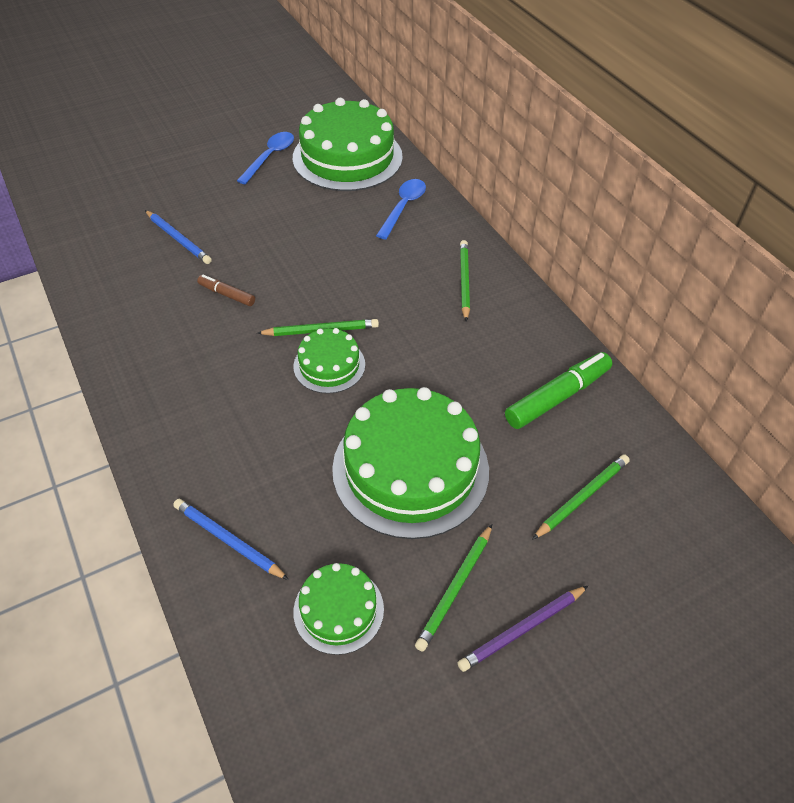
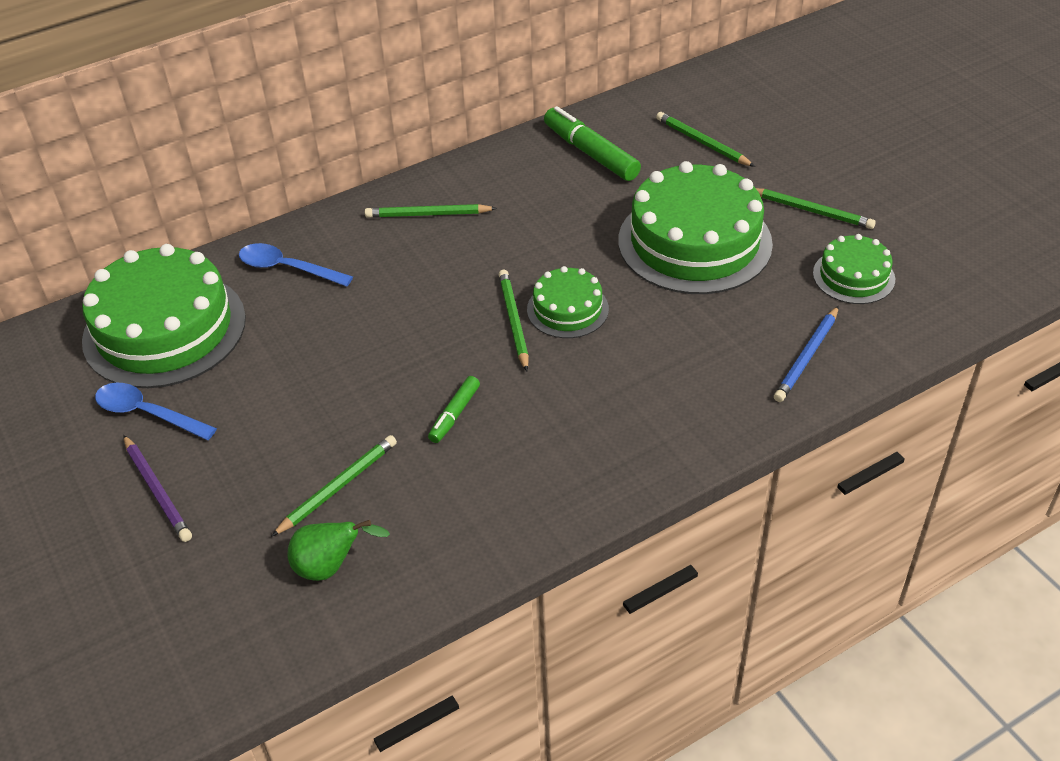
camera: 90 degrees left, 5 degrees down
blue pencil [145,210,212,264] -> green pencil [271,435,397,537]
brown marker [197,275,255,306] -> green marker [428,376,480,443]
purple pencil [457,586,588,672] -> purple pencil moved to [123,435,192,542]
none -> green pear [287,520,390,581]

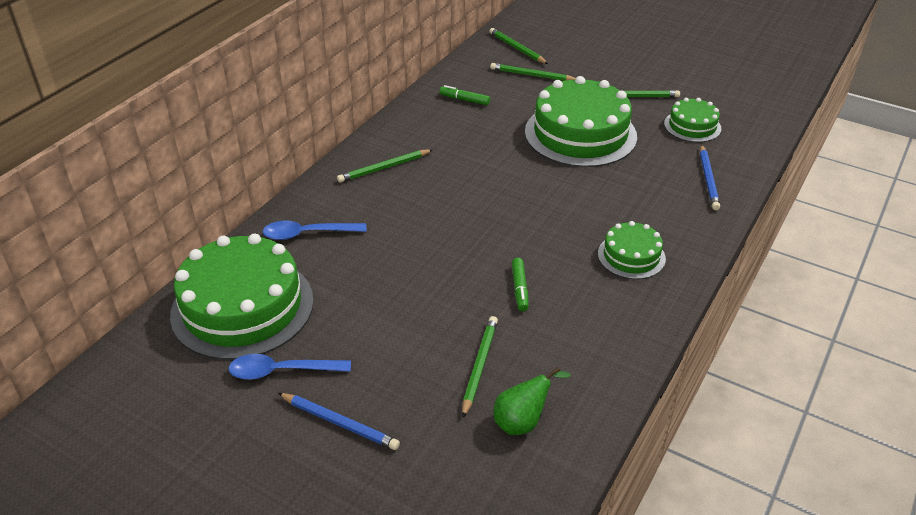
camera: 30 degrees left, 5 degrees down
purple pencil [123,435,192,542] -> blue pencil [278,393,400,450]
green pencil [498,270,529,371] -> green pencil moved to [489,28,548,64]
green cake [527,266,609,338] -> green cake moved to [598,221,666,279]
green marker [544,106,641,181] -> green marker [440,85,490,105], size x0.55

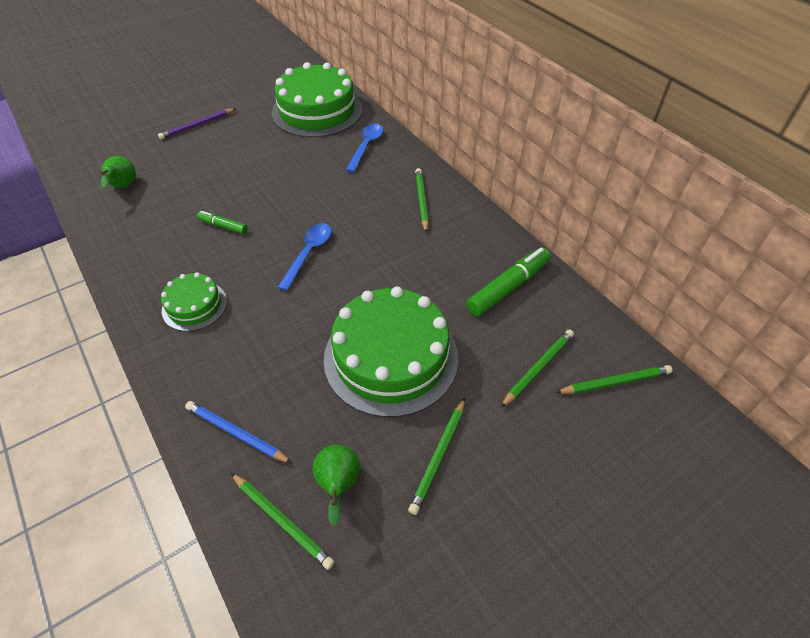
camera: 115 degrees right, 10 degrees up
blue spoon [229,354,351,380] -> blue spoon moved to [278,223,332,291]
blue pencil [278,393,400,450] -> purple pencil [158,108,236,140]
green marker [440,85,490,105] -> green marker [466,247,551,316], size x1.81
green pencil [462,316,498,418] -> green pencil moved to [231,473,334,570]
green cake [664,98,722,142] -> green pear [313,445,360,526]

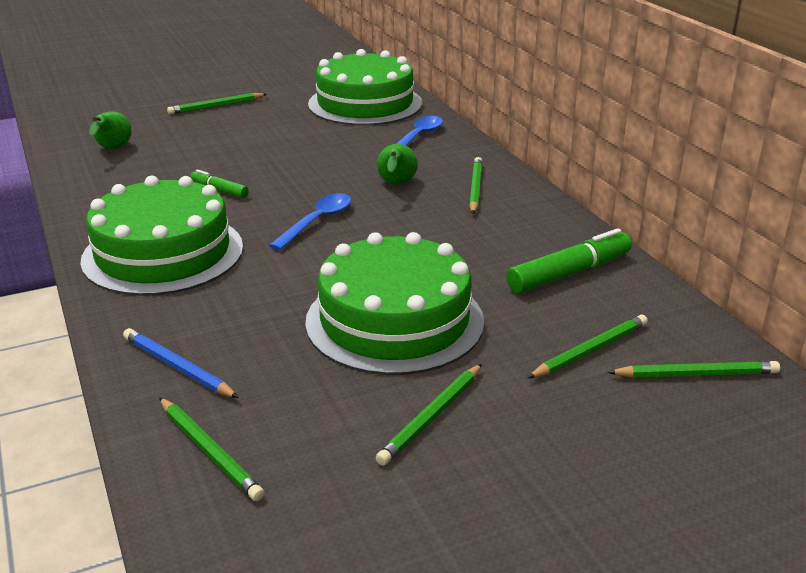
camera: 10 degrees right, 20 degrees down
purple pencil [158,108,236,140] -> green pencil [167,93,267,114]
green cake [161,272,227,331] -> green cake [80,176,243,296], size x1.97
green pear [313,445,360,526] -> green pear moved to [377,144,418,185]

